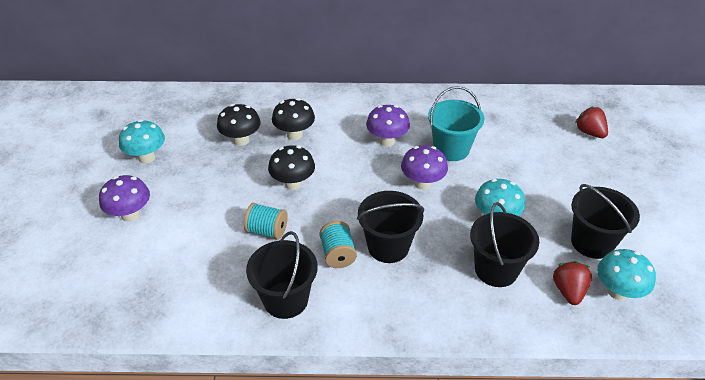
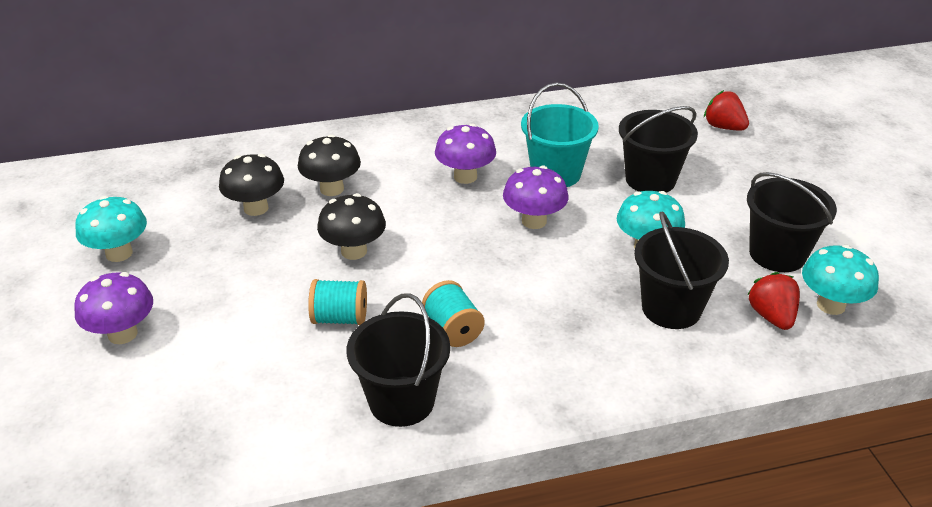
camera: 15 degrees left, 5 degrees down
black bucket [357,191,424,263] -> black bucket moved to [619,106,698,193]

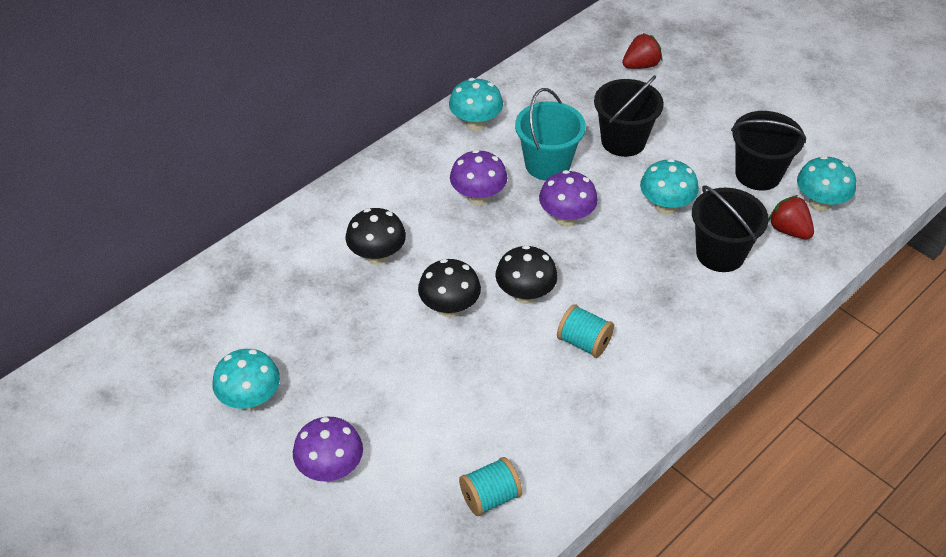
camera: 30 degrees left, 10 degrees up
black mushroom [219,154,284,216] -> black mushroom moved to [496,245,558,304]
turquoise spool [308,279,367,325] -> turquoise spool moved to [459,457,522,516]
black bucket [347,293,450,427] -> none
red strawberry [704,90,749,130] -> red strawberry turned 135 degrees clockwise [622,33,662,69]
none -> turquoise mushroom [449,78,503,131]

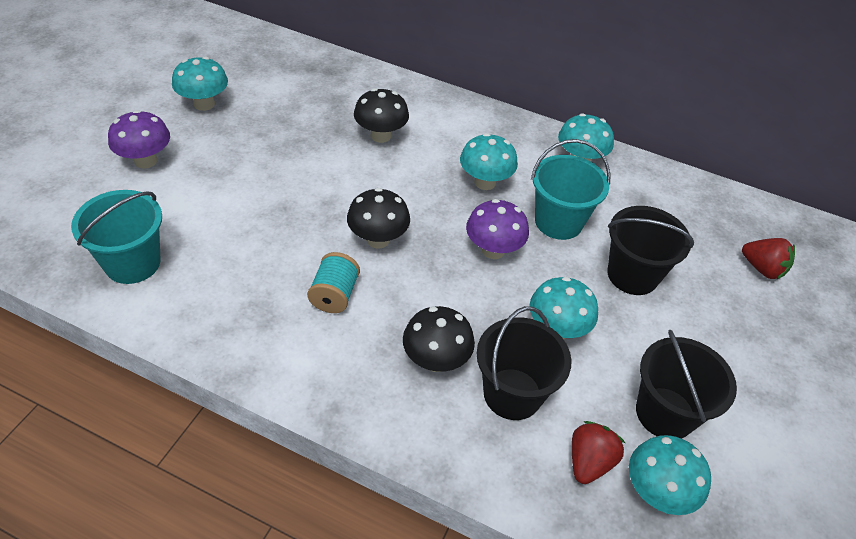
camera: 65 degrees right, 0 degrees up
black mushroom [418,259,481,318] -> black mushroom moved to [403,306,475,372]
purple mushroom [450,150,507,205] -> turquoise mushroom [460,133,518,190]
turquoise spool [459,457,522,516] -> turquoise bucket [71,190,162,284]

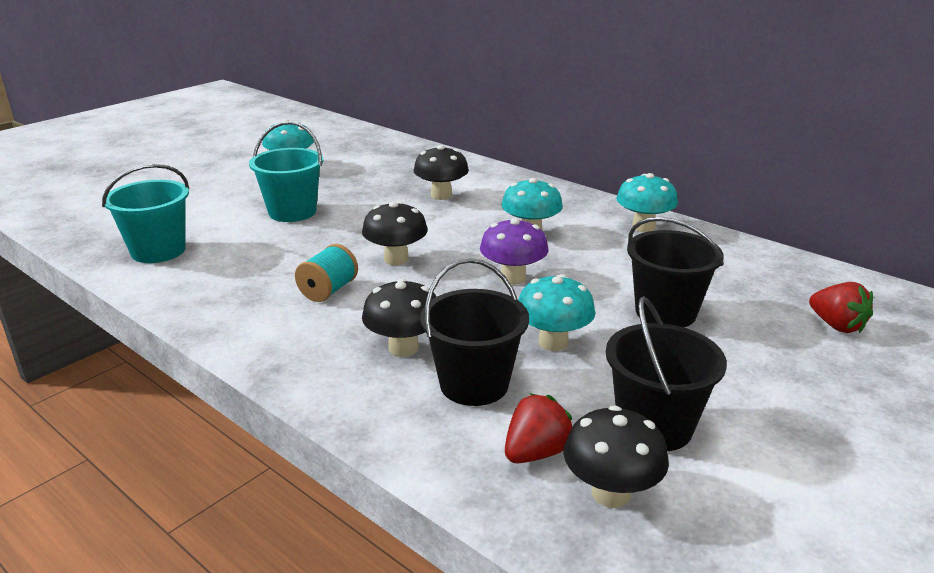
camera: 20 degrees right, 20 degrees down
purple mushroom [108,110,170,168] -> none
turquoise bucket [531,139,611,240] -> turquoise bucket moved to [249,121,323,222]
turquoise mushroom [629,435,711,515] -> black mushroom [563,406,669,508]

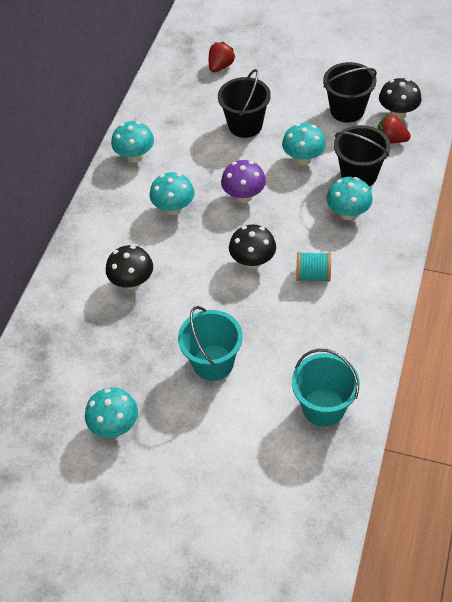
camera: 110 degrees left, 25 degrees up
black mushroom [362,278,436,357] -> turquoise mushroom [326,177,373,220]

